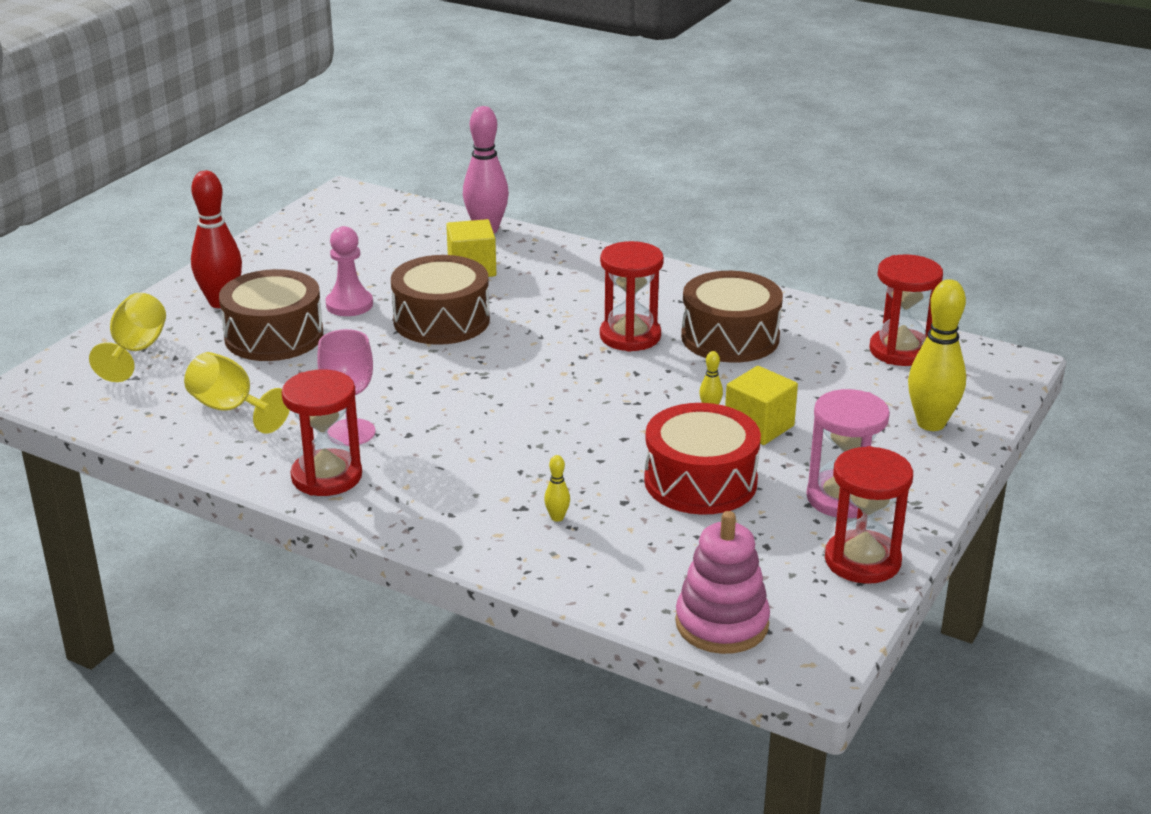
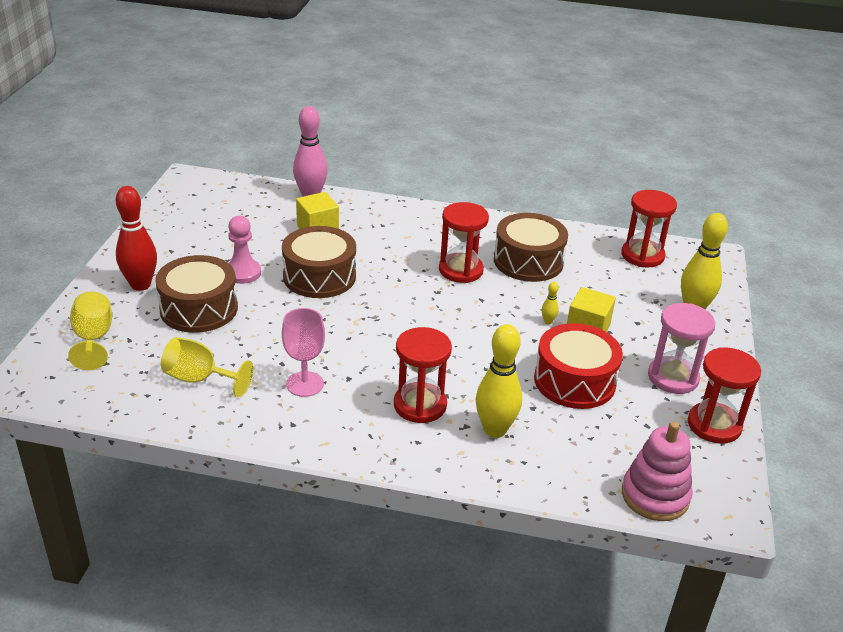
camera: 20 degrees left, 5 degrees up
red hourglass [281,369,362,496] -> red hourglass moved to [394,327,452,423]
yellow bowling pin [544,455,570,522] -> yellow bowling pin [476,324,522,438], size x2.36

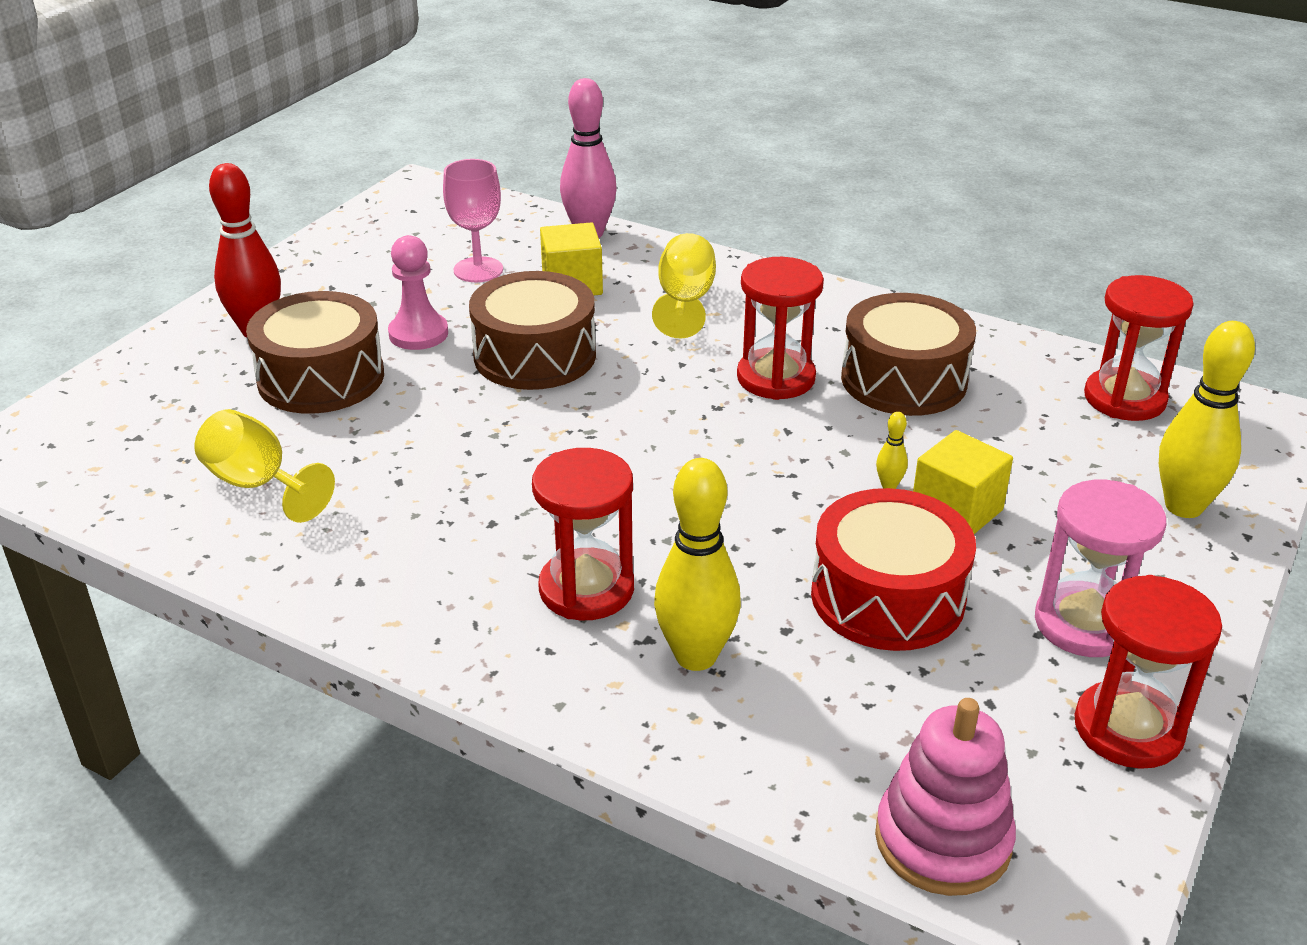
camera: 20 degrees right, 0 degrees up
yellow goblet [68,291,112,370] -> yellow goblet moved to [652,233,716,339]
pink goblet [282,308,325,397] -> pink goblet moved to [443,159,503,282]

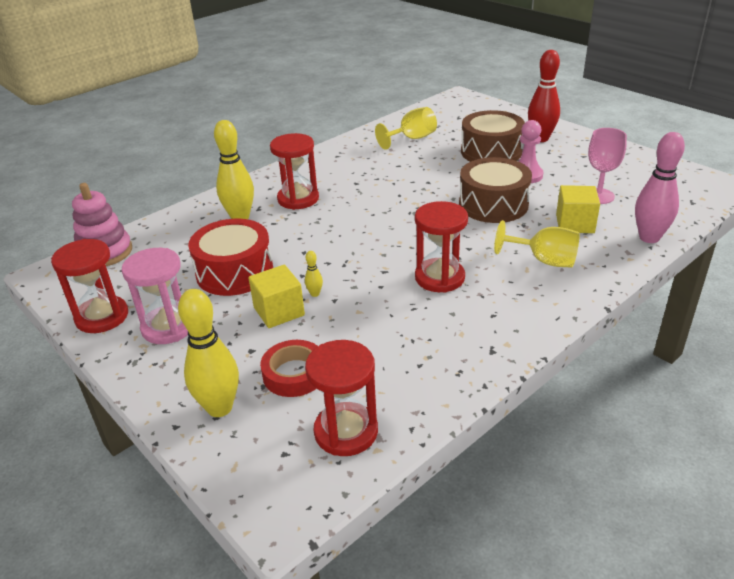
camera: 110 degrees right, 0 degrees up
brown drum [841,293,976,416] -> none
none -> red tape [260,340,318,397]

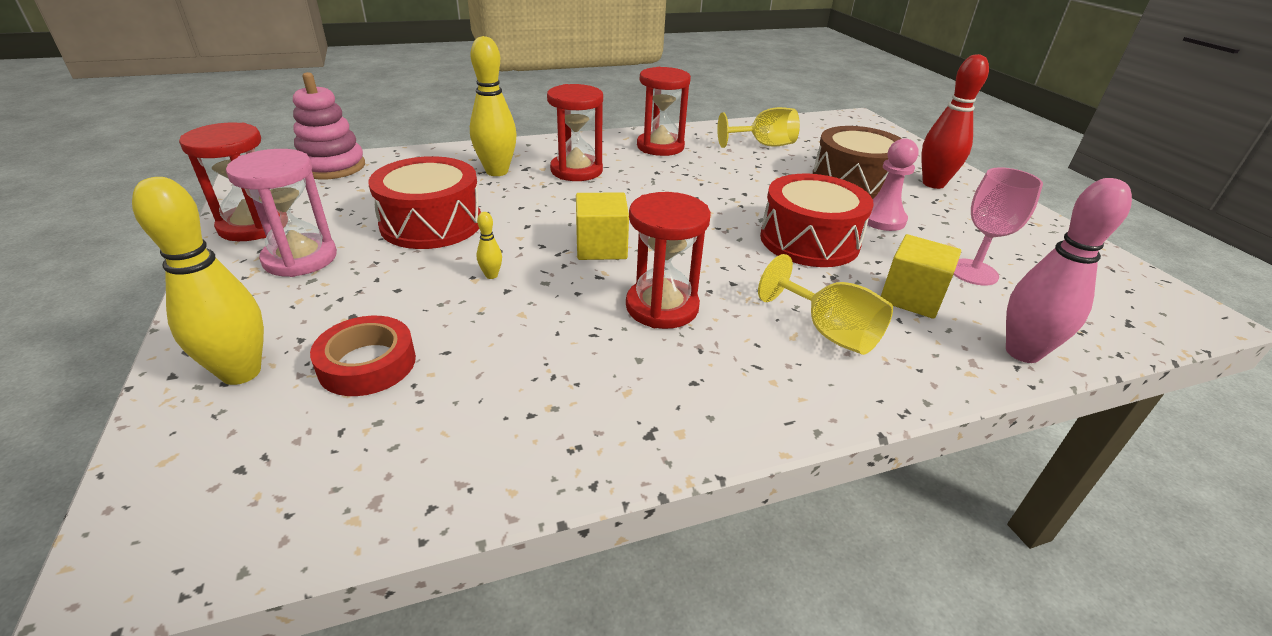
camera: 20 degrees right, 0 degrees up
yellow cube [248,265,305,328] -> yellow cube moved to [576,193,629,260]
red hourglass [305,340,378,456] -> red hourglass moved to [637,67,691,156]
brown drum [459,157,532,223] -> red drum [760,174,874,267]

